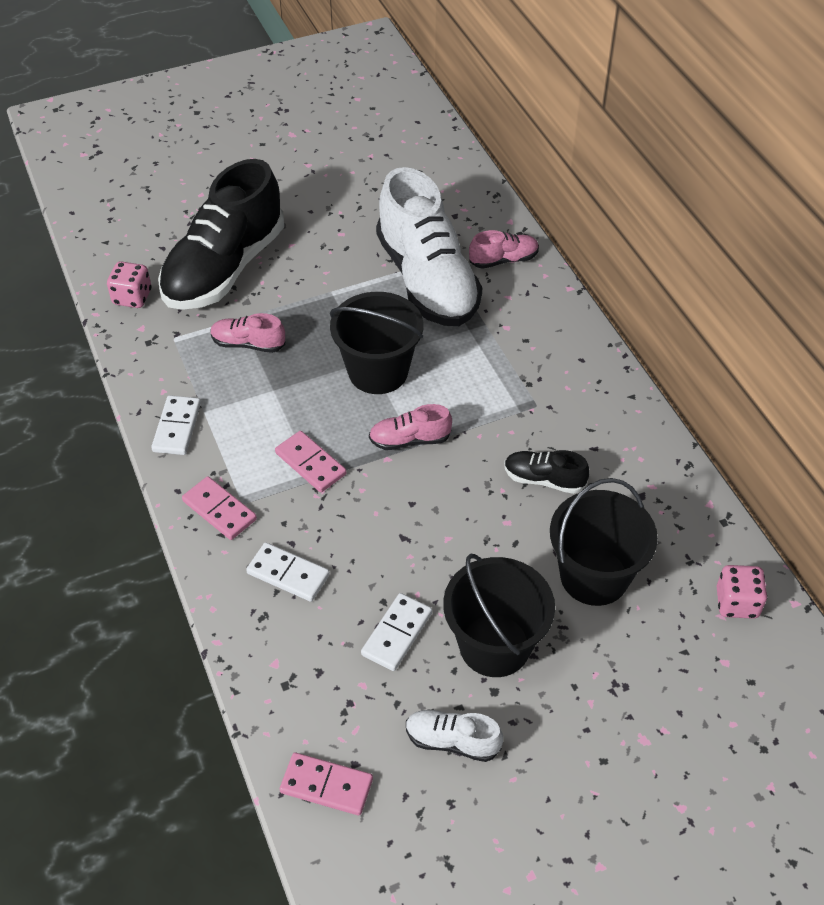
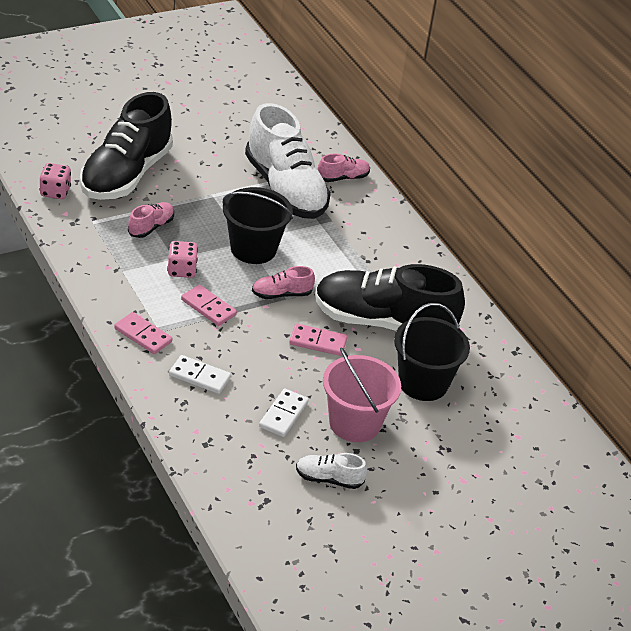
camera: 10 degrees left, 10 degrees down
white domino [151,395,201,455] -> none
pink shoe [211,313,286,353] -> pink shoe turned 120 degrees clockwise [128,202,174,238]
pink domino [280,753,373,815] -> pink domino moved to [289,323,347,356]
black bucket [443,554,555,677] -> pink bucket [323,347,401,442]
black shoe [504,450,590,494] -> black shoe [315,264,465,331], size x2.34
pink dice [716,565,768,619] -> pink dice moved to [167,241,198,278]

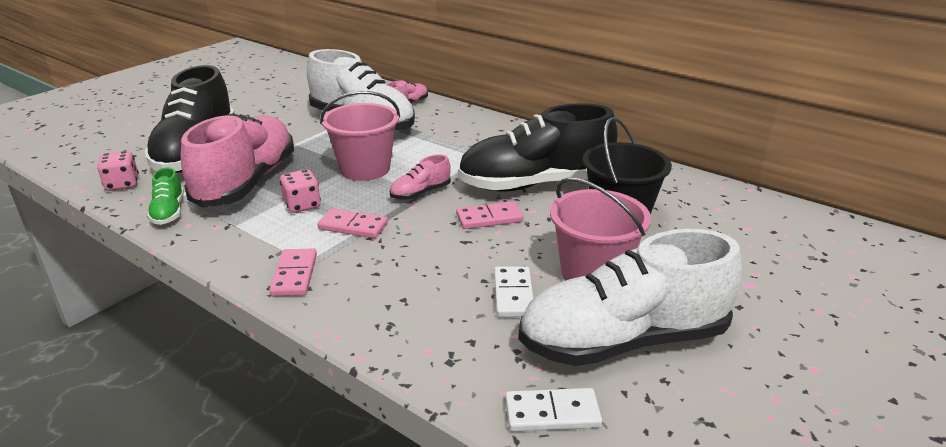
camera: 20 degrees left, 10 degrees down
pink domino [114,312,172,354] -> pink domino turned 75 degrees clockwise [269,249,317,296]
pink shoe [128,202,174,238] -> pink shoe [181,113,294,208], size x2.34
white domino [169,355,231,394] -> white domino moved to [505,388,602,432]
black bucket [222,187,293,264] -> pink bucket [320,91,400,181]
white shoe [296,453,367,489] -> white shoe [518,229,742,366], size x2.34
none -> green shoe [147,167,184,225]

